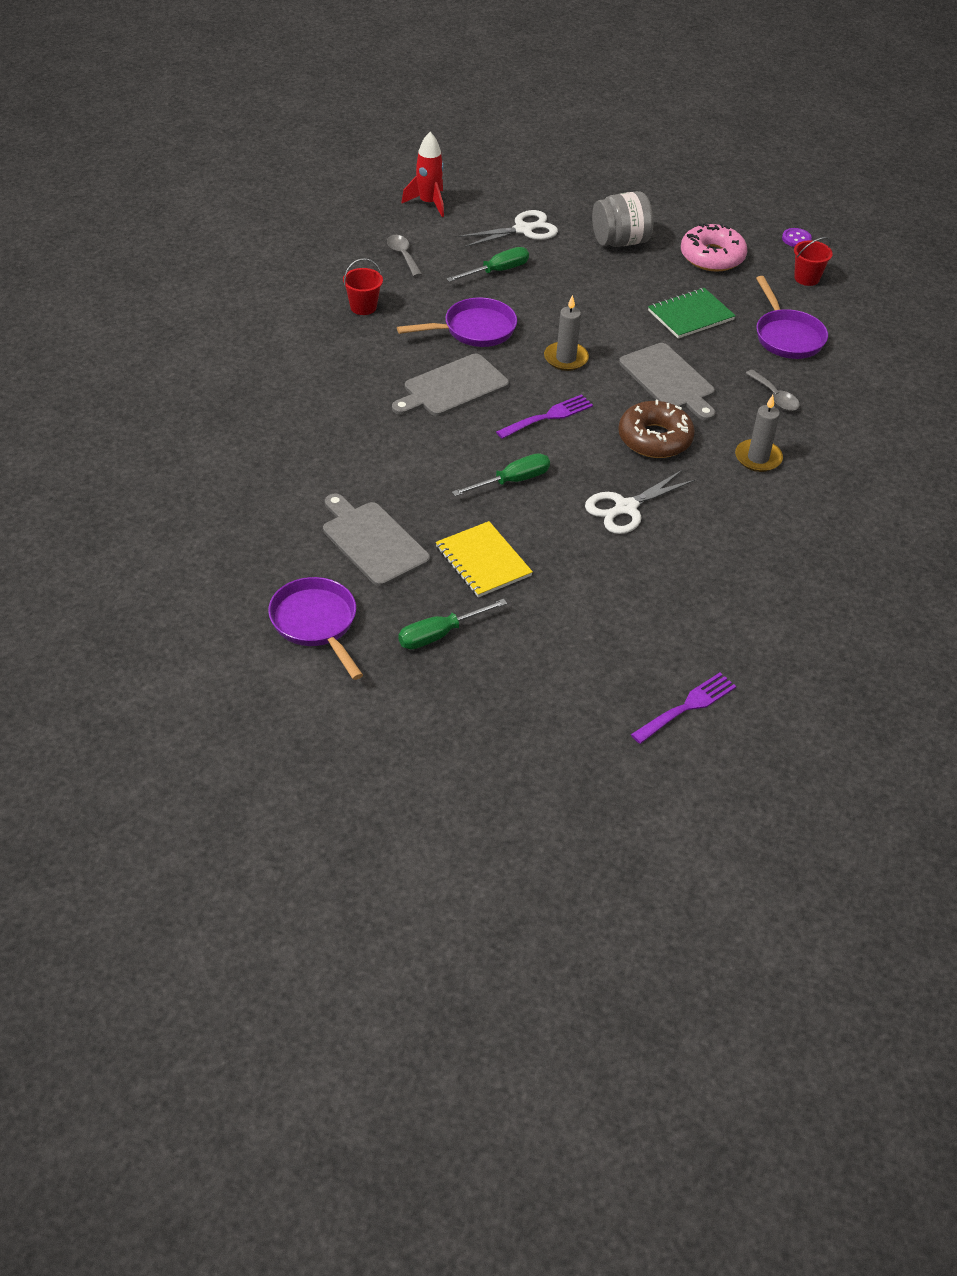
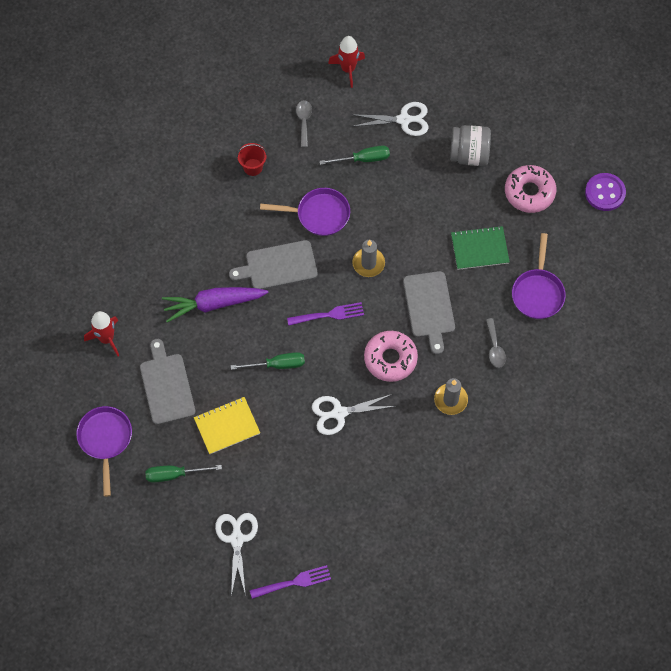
camera: 25 degrees right, 20 degrees up
yellow notebook [435,521,533,597] -> yellow notebook turned 75 degrees clockwise [194,397,260,454]
brown donut [618,400,695,458] -> pink donut [364,331,418,382]
purple button [782,228,812,247] -> purple button [585,173,626,211], size x1.75
red bucket [794,237,833,286] -> none
none -> red rocket [84,311,119,357]
none -> purple carrot [162,287,269,323]
none -> white scissors [215,513,258,596]

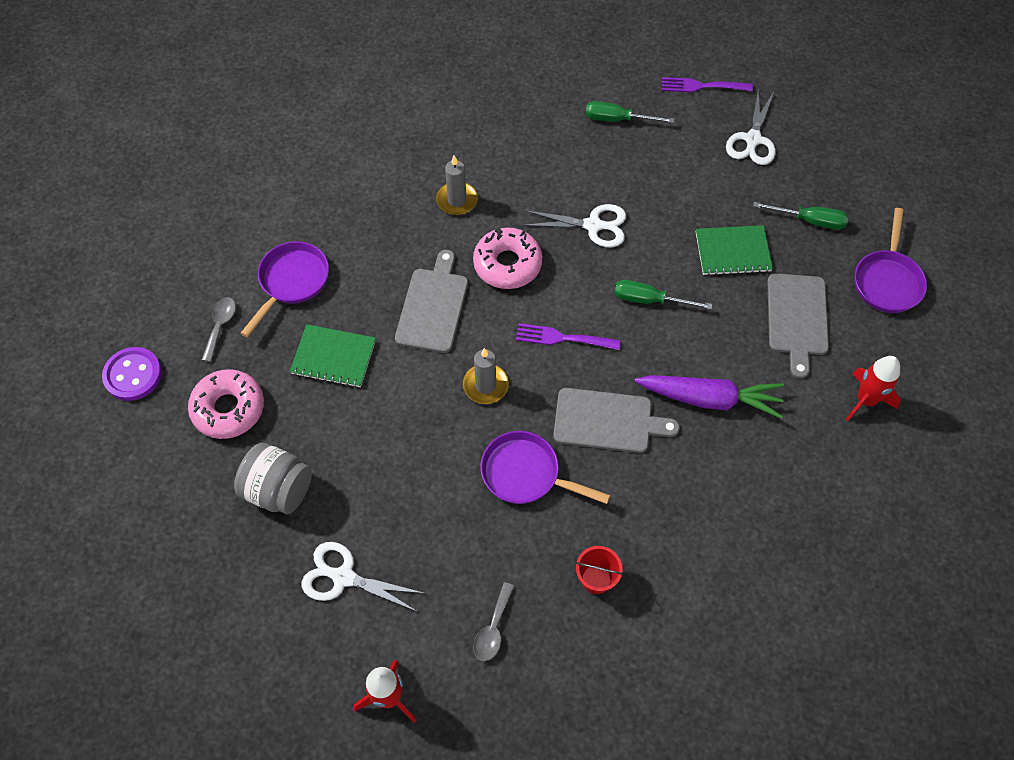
camera: 160 degrees left, 5 degrees down
yellow notebook [194,397,260,454] -> green notebook [696,225,773,276]
green screwdriver [320,146,390,165] -> green screwdriver moved to [586,101,674,123]
grey spoon [486,318,506,368] -> grey spoon moved to [202,297,236,362]

